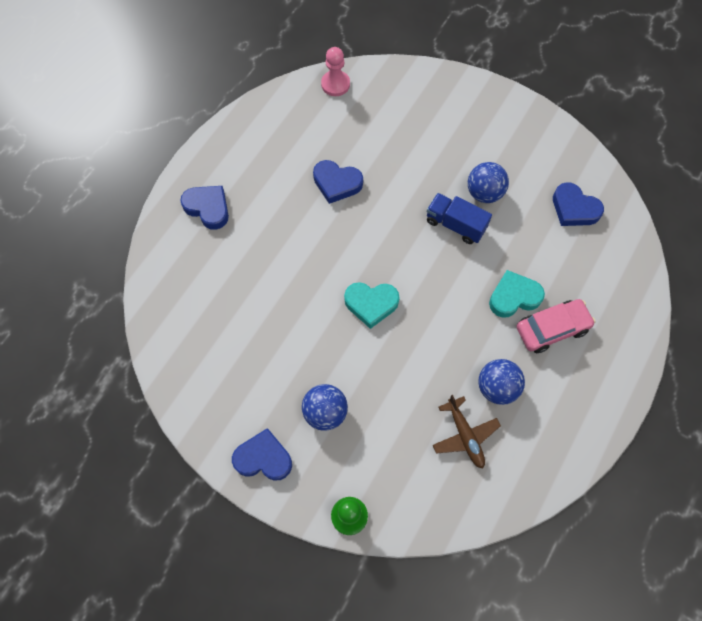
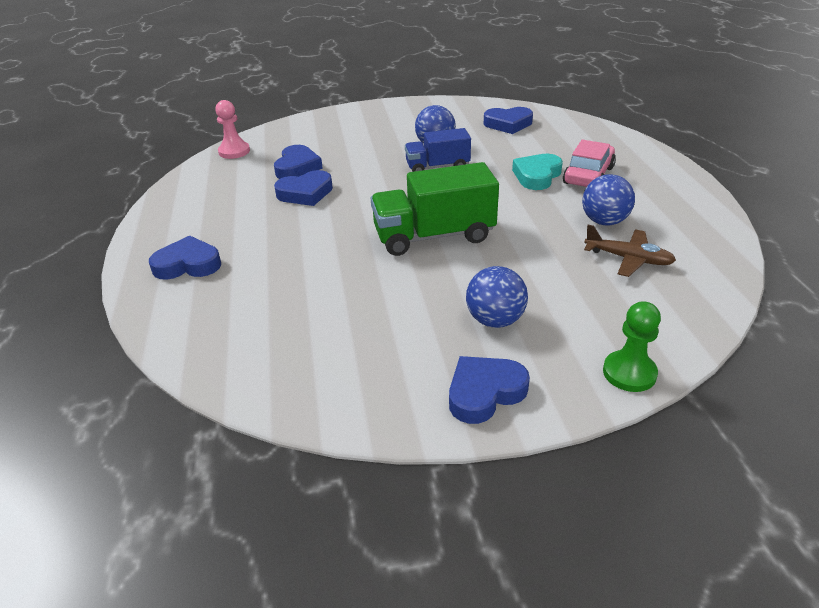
camera: 40 degrees left, 30 degrees down
turquoise heart [344,282,400,329] -> green truck [371,162,499,256]
none -> blue heart [274,145,323,179]

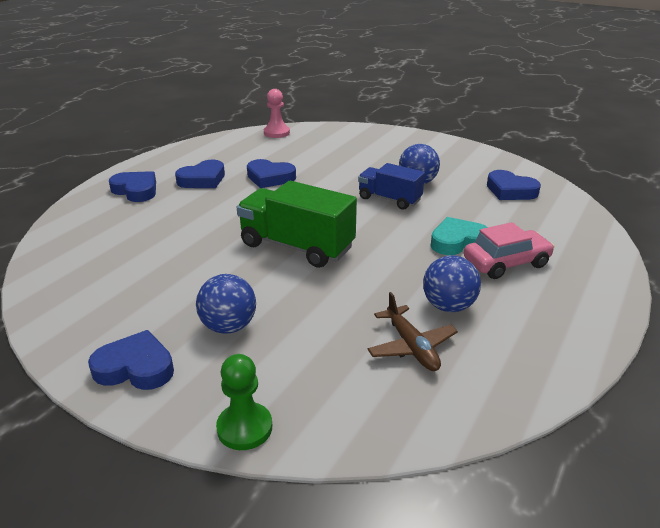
camera: 40 degrees right, 5 degrees down
blue heart [274,145,323,179] -> blue heart moved to [175,160,225,188]

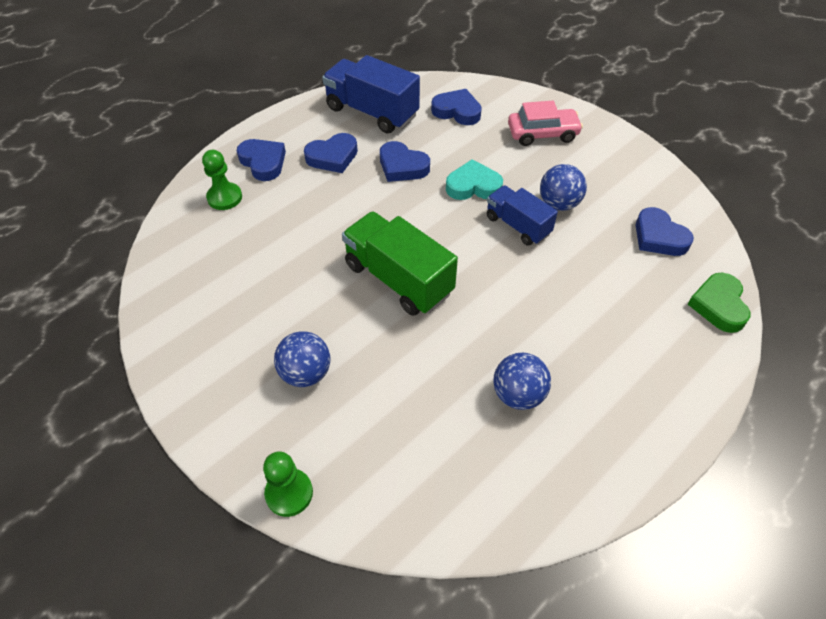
camera: 15 degrees right, 20 degrees up
blue heart [88,330,174,390] -> blue heart moved to [431,89,482,125]
pink pawn [264,89,290,138] -> none
brown plane [367,292,458,371] -> none
turquoise heart [431,217,488,255] -> turquoise heart moved to [446,159,503,200]
pink car [464,222,554,279] -> pink car moved to [508,101,583,146]
none -> green pawn [202,150,242,210]
none -> blue truck [322,55,420,134]
none -> green heart [688,273,750,333]

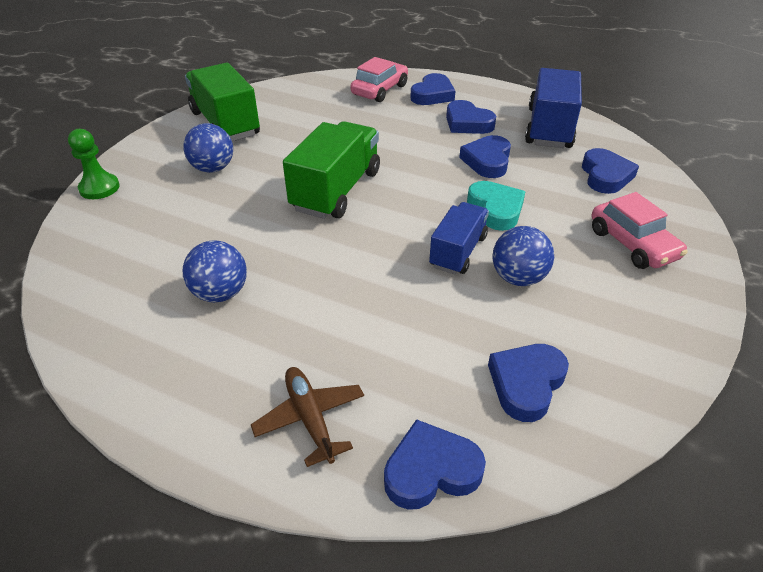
camera: 70 degrees right, 10 degrees down
green pawn [202,150,242,210] -> pink car [351,57,408,102]
green heart [688,273,750,333] -> blue heart [384,419,486,510]
none -> green truck [185,63,260,141]
none -> brown plane [251,367,364,467]

